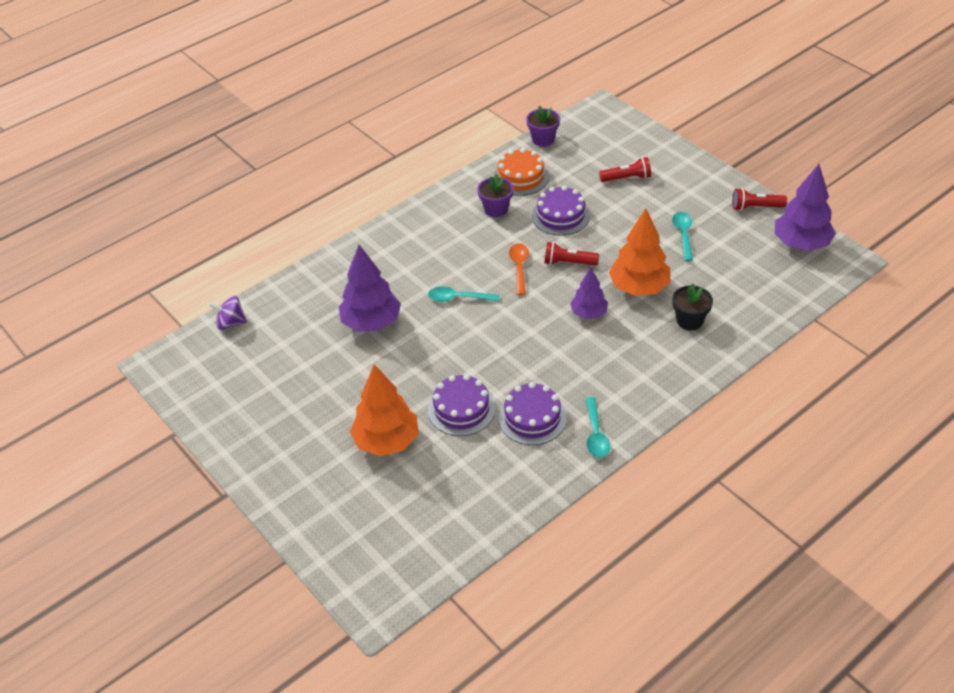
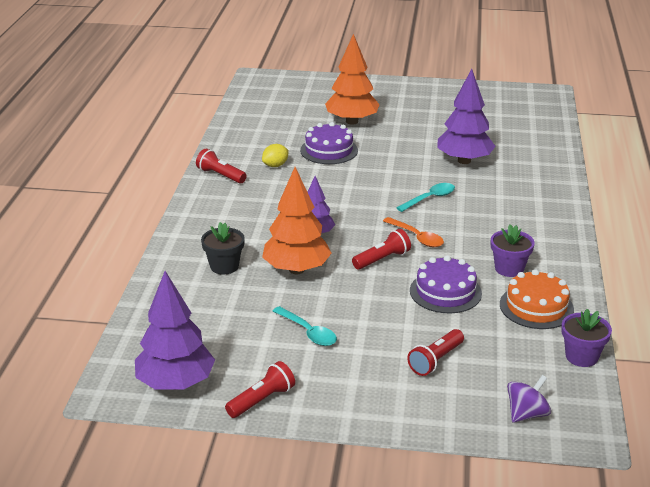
camera: 135 degrees right, 15 degrees down
purple spinning top [209,296,247,330] -> purple spinning top moved to [507,375,551,423]
purple cake [498,382,567,445] -> yellow lemon [262,144,289,167]
turquoise spoon [586,397,610,458] -> red flashlight [196,149,247,183]

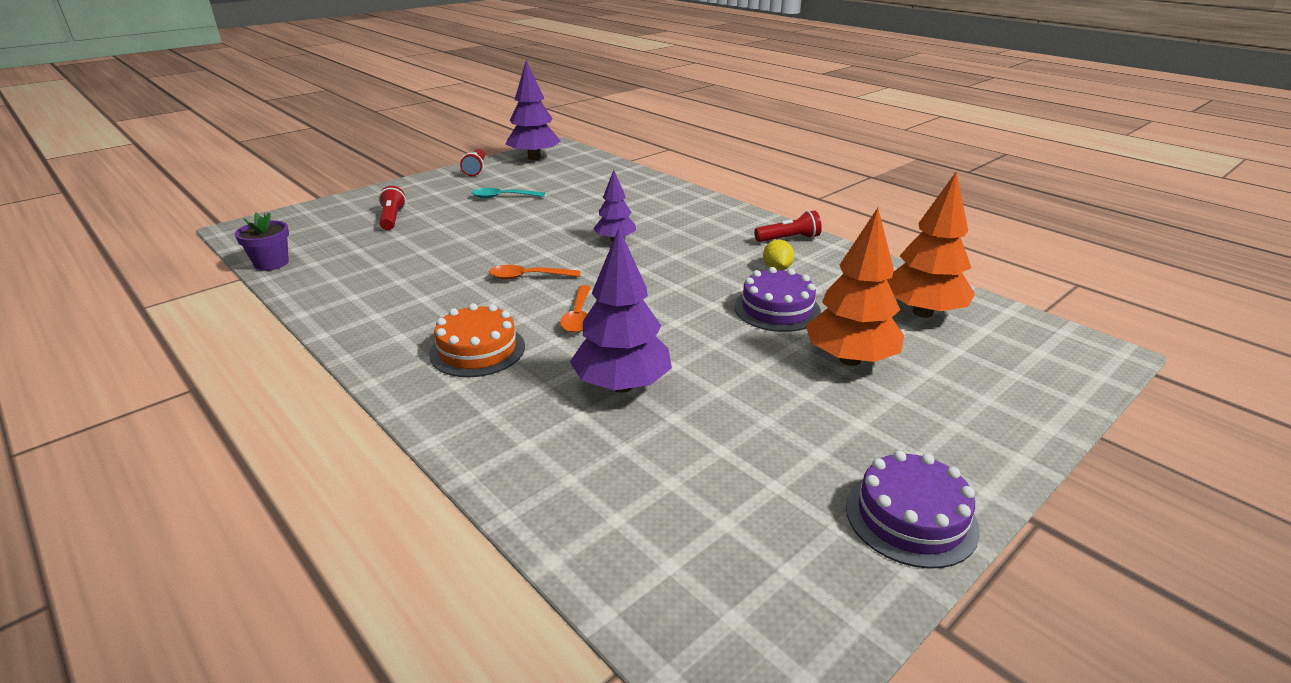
camera: 130 degrees right, 0 degrees up
black flower pot [201,222,245,275] -> none
orange tree [262,167,332,274] -> orange tree moved to [887,172,975,318]
red flashlight [352,229,411,270] -> none
turquoise spoon [396,183,455,212] -> orange spoon [560,285,591,333]
purple cake [410,255,482,313] -> purple cake moved to [846,451,980,569]
purple flower pot [491,224,535,277] -> none
orange cake [500,269,574,329] -> orange cake moved to [429,303,525,377]
purple spinning top [507,375,551,423] -> none

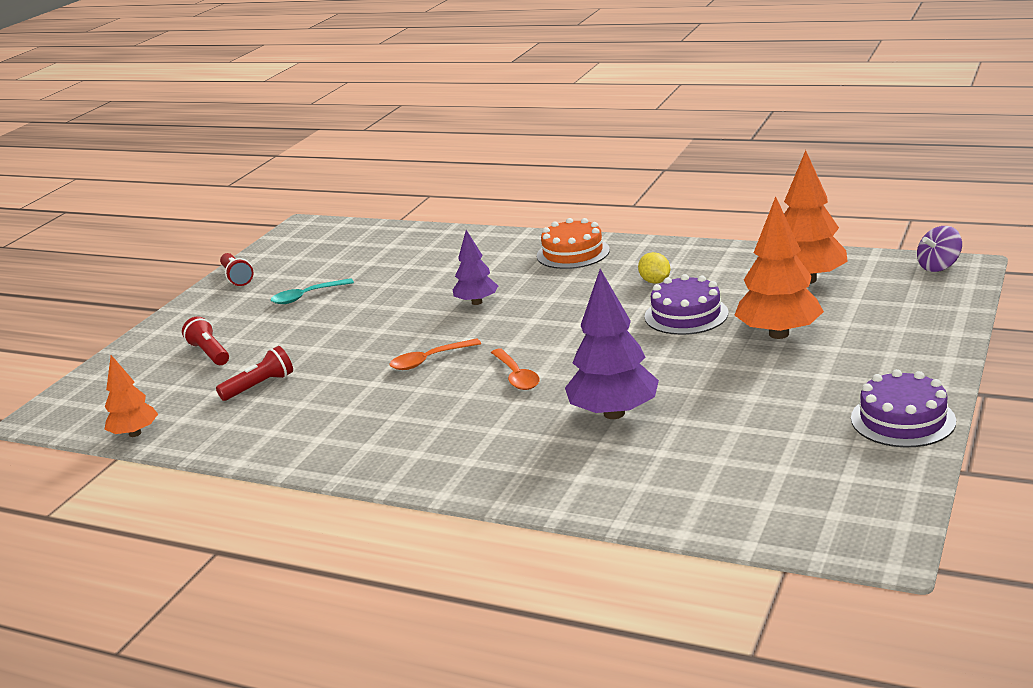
camera: 20 degrees left, 5 degrees down
purple flower pot [235,212,289,271] -> orange tree [104,355,158,437]
orange cake [429,303,525,377] -> orange cake moved to [537,218,610,269]
purple tree [505,60,561,160] -> none
red flashlight [754,211,822,242] -> red flashlight moved to [216,346,293,401]
none -> purple spinning top [917,226,962,272]

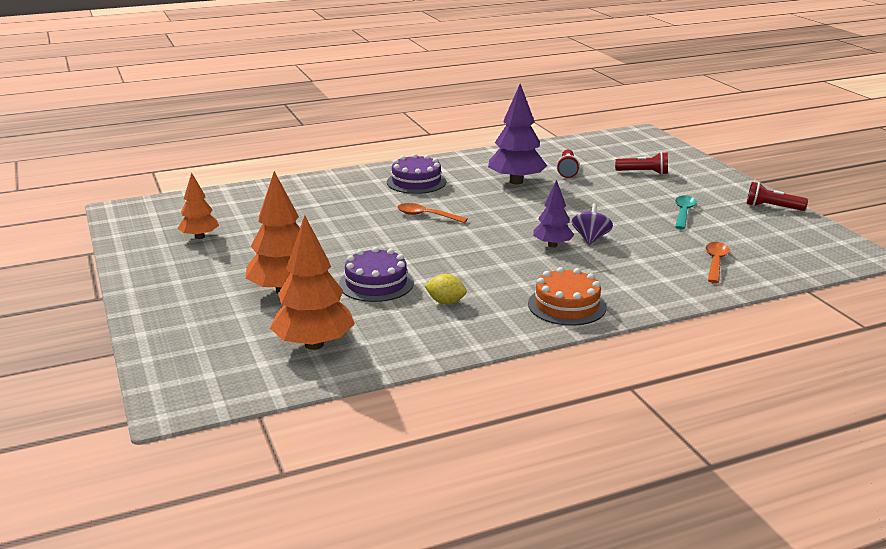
camera: 130 degrees right, 0 degrees up
orange tree [104,355,158,437] -> orange tree moved to [177,172,219,239]
orange spoon [389,338,481,370] -> orange spoon moved to [705,242,730,283]
purple tree [565,269,659,419] -> purple tree moved to [488,84,547,184]
purple cake [851,369,956,447] -> purple cake moved to [387,154,446,194]
purple spinning top [917,226,962,272] -> purple spinning top moved to [572,203,613,245]

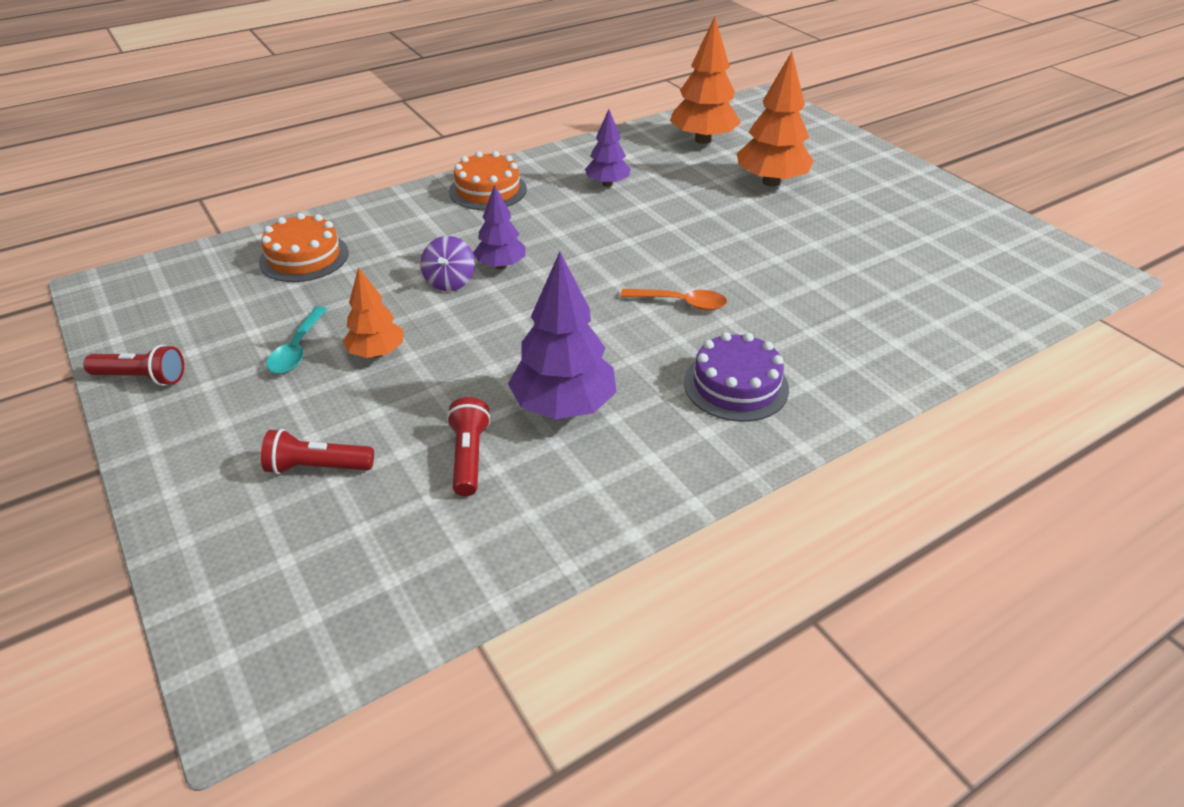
camera: 170 degrees right, 15 degrees up
orange tree [177,172,219,239] -> orange tree moved to [343,267,403,358]
purple cake [339,247,414,302] -> none
yellow lemon [425,274,467,304] -> purple tree [585,109,631,187]
orange spoon [705,242,730,283] -> orange cake [259,213,349,282]

